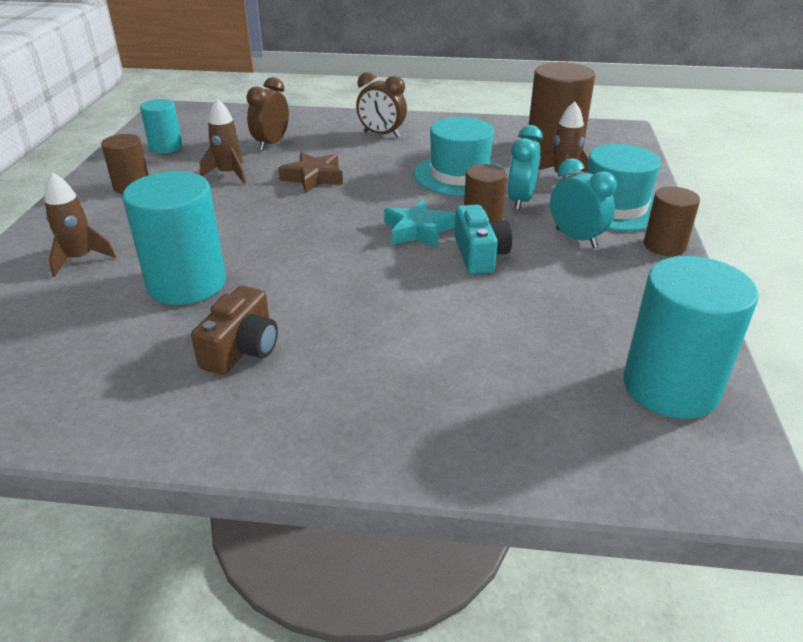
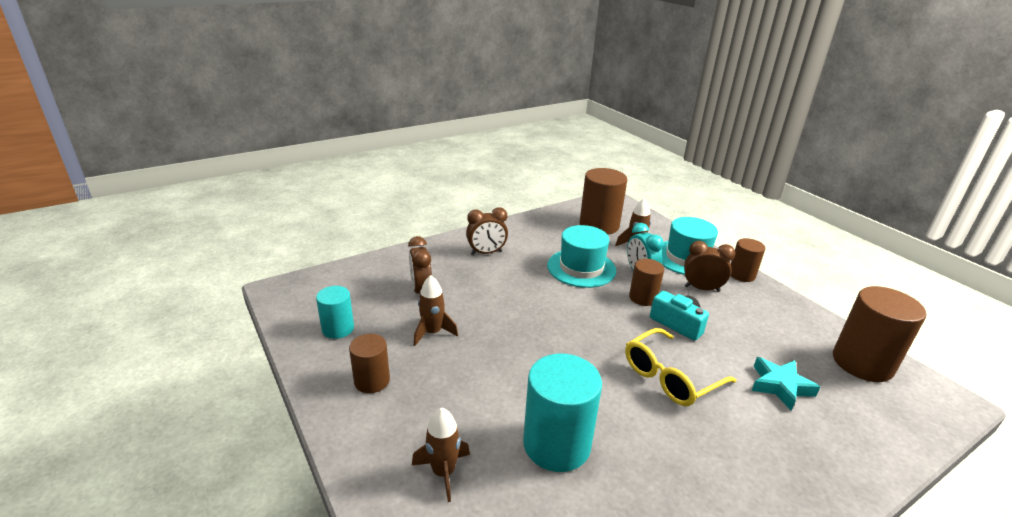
camera: 40 degrees left, 5 degrees down
brown camera [191,286,278,375] -> none
brown star [278,152,343,193] -> none
turquoise star [384,199,456,248] -> turquoise star moved to [752,357,820,410]
turquoise clock [550,158,617,248] -> brown clock [684,241,735,292]
turquoise cylinder [623,256,758,419] -> brown cylinder [833,286,927,382]
none -> yellow glasses [625,328,736,406]

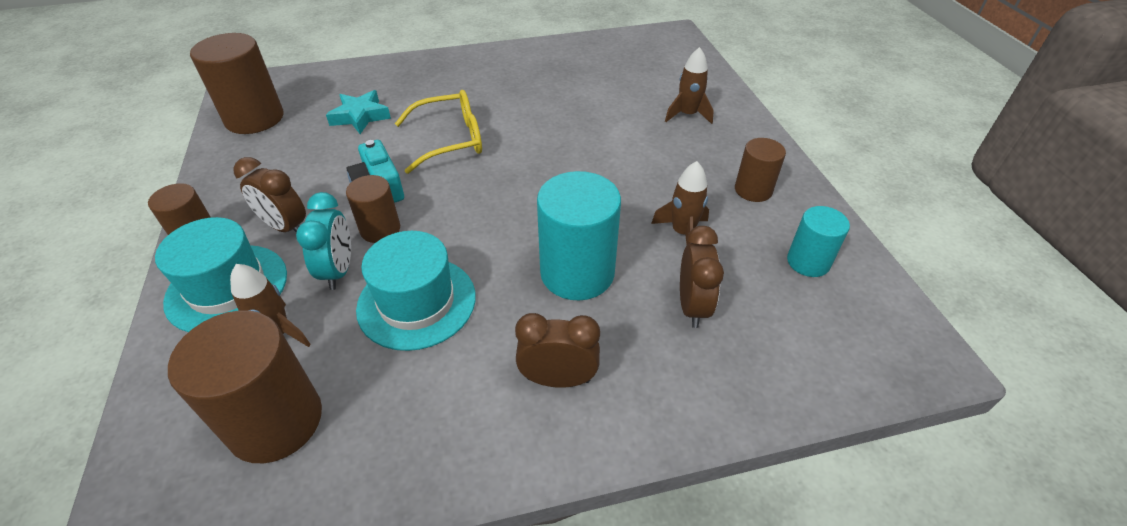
camera: 160 degrees left, 15 degrees up
turquoise cylinder [523,354,602,472] -> turquoise cylinder moved to [537,171,621,300]

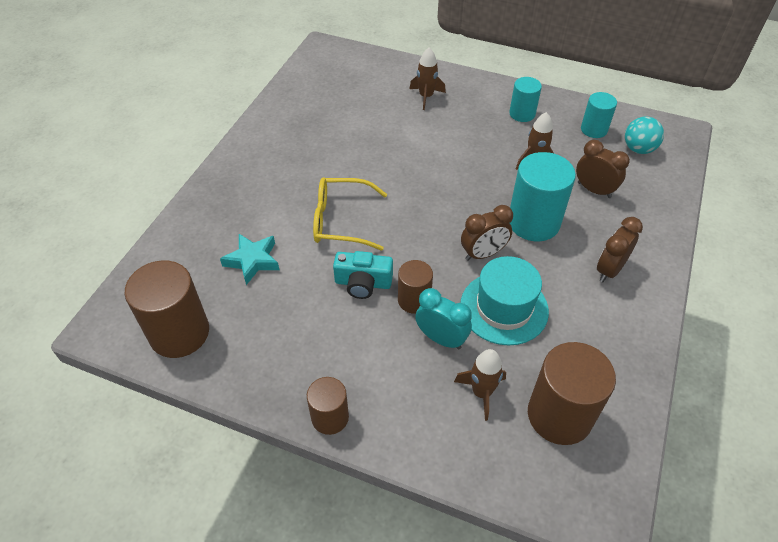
camera: 55 degrees left, 5 degrees up
turquoise hat [155,217,287,332] -> none
brown clock [233,157,306,233] -> brown clock moved to [461,205,513,261]
yellow glasses [395,90,482,174] -> yellow glasses turned 105 degrees counterclockwise [313,177,387,251]
brown cylinder [735,138,786,202] -> turquoise cylinder [509,77,542,122]
none -> turquoise ball [625,117,664,154]

